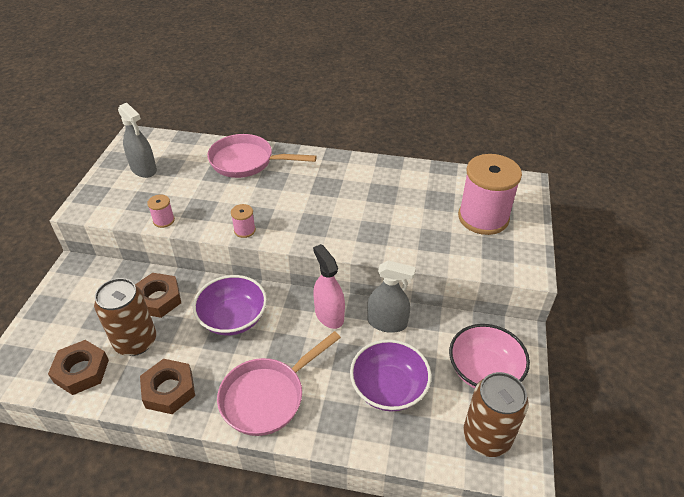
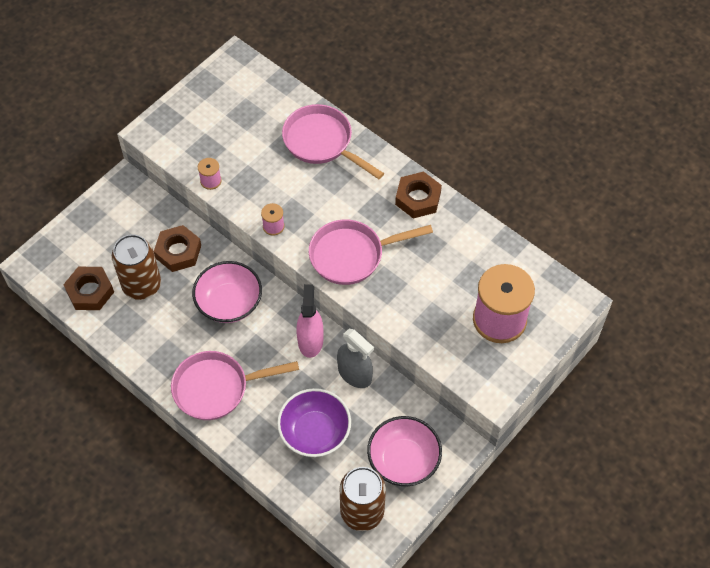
camera: 30 degrees right, 15 degrees up
grey spray bottle [118,103,157,178] -> none
brown nut [140,359,195,414] -> brown nut moved to [395,172,442,219]
purple bowl [193,275,267,335] -> pink bowl [192,261,262,323]
none -> pink pan [309,219,433,285]

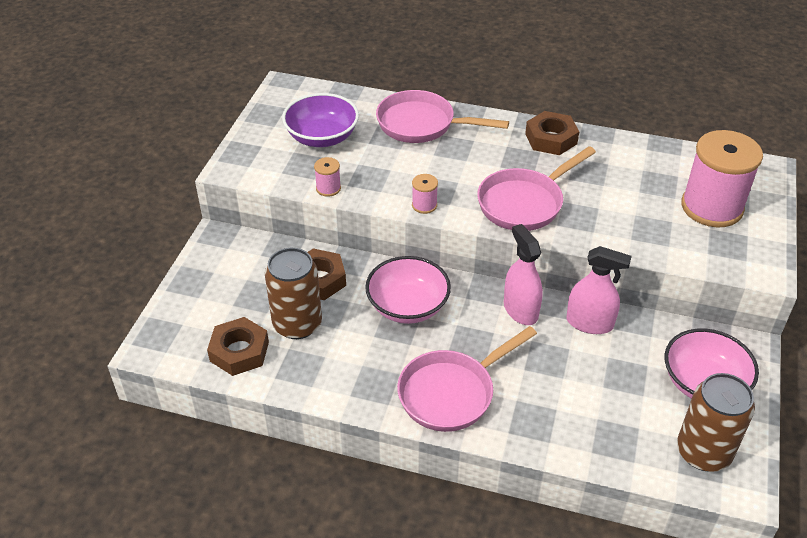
camera: 25 degrees left, 15 degrees down
purple bowl [277,388,351,457] -> purple bowl moved to [282,93,359,147]
grey spray bottle [337,329,374,388] -> pink spray bottle [566,246,632,334]

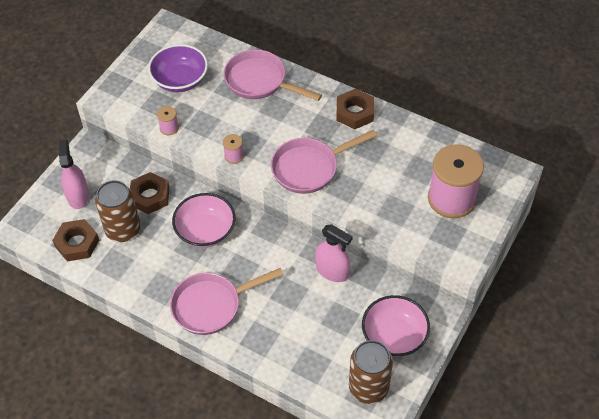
camera: 15 degrees right, 10 degrees up
pink spray bottle [504,224,543,325] -> pink spray bottle moved to [59,139,89,209]

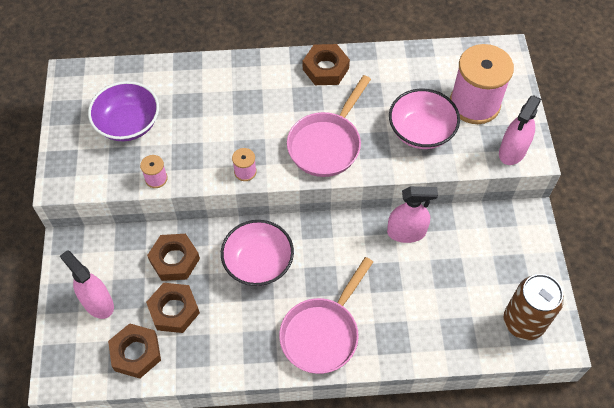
camera: 35 degrees left, 5 degrees up
brown can [95,180,141,242] -> brown nut [146,283,200,333]
pink pan [224,49,322,101] -> none
pink bowl [362,295,430,357] -> pink bowl moved to [389,89,460,149]
none -> pink spray bottle [499,95,541,165]

